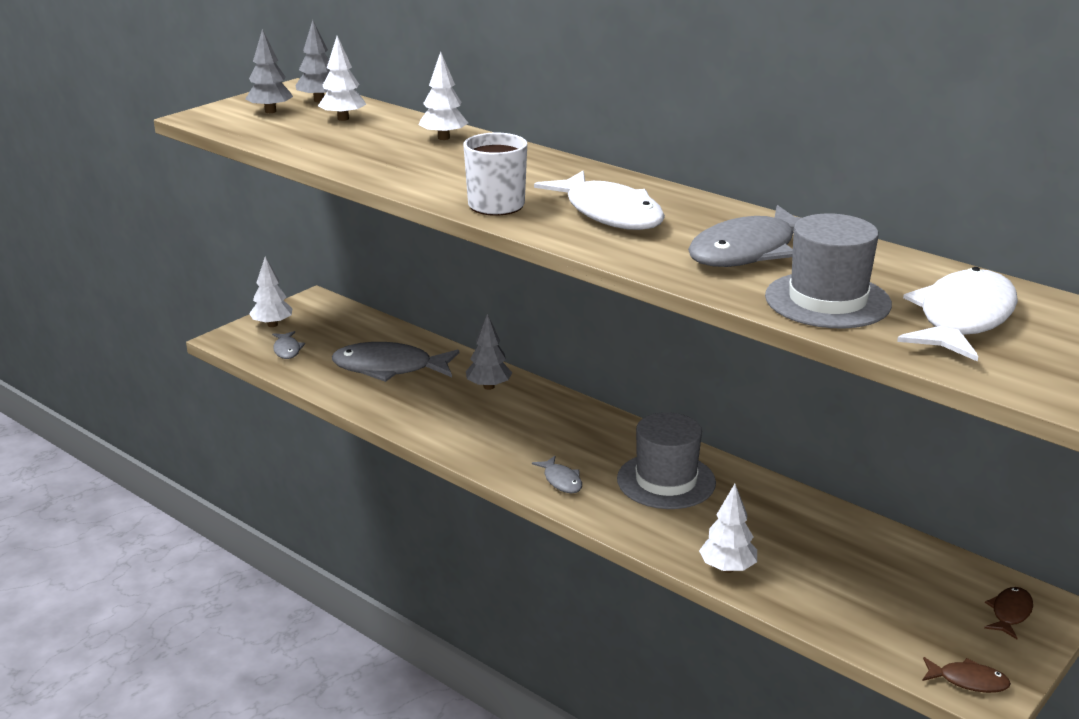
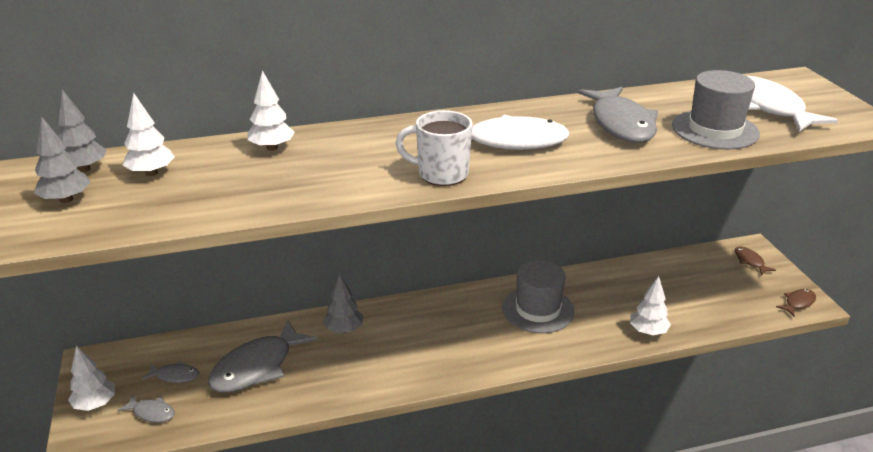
camera: 55 degrees left, 5 degrees up
grey fish [532,456,582,493] -> grey fish moved to [142,361,199,383]

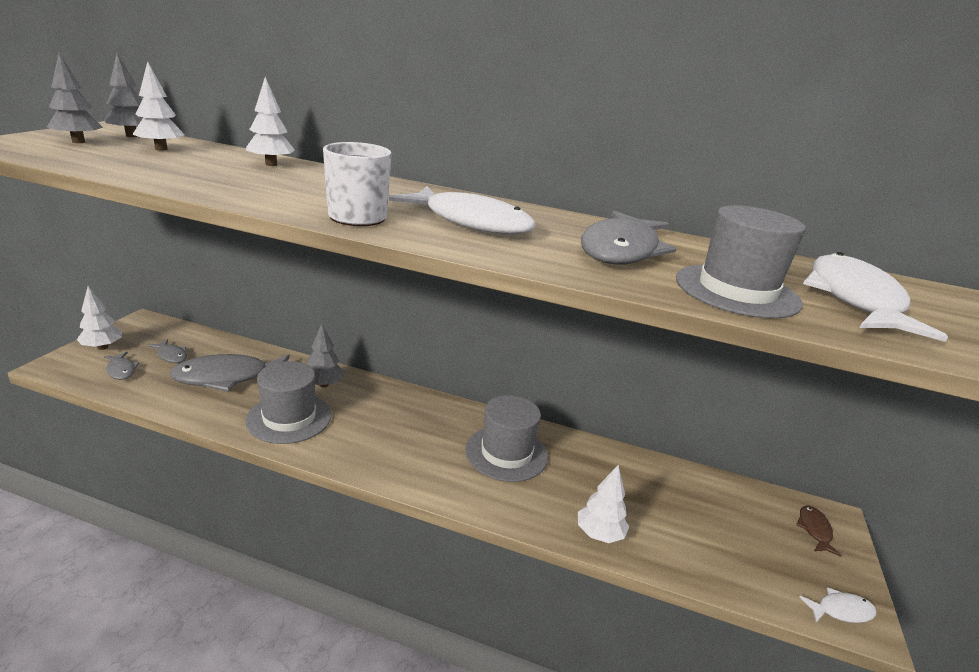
camera: 30 degrees right, 5 degrees down
brown fish [776,289,816,316] -> white fish [799,587,877,623]
none -> grey hat [245,361,331,444]

